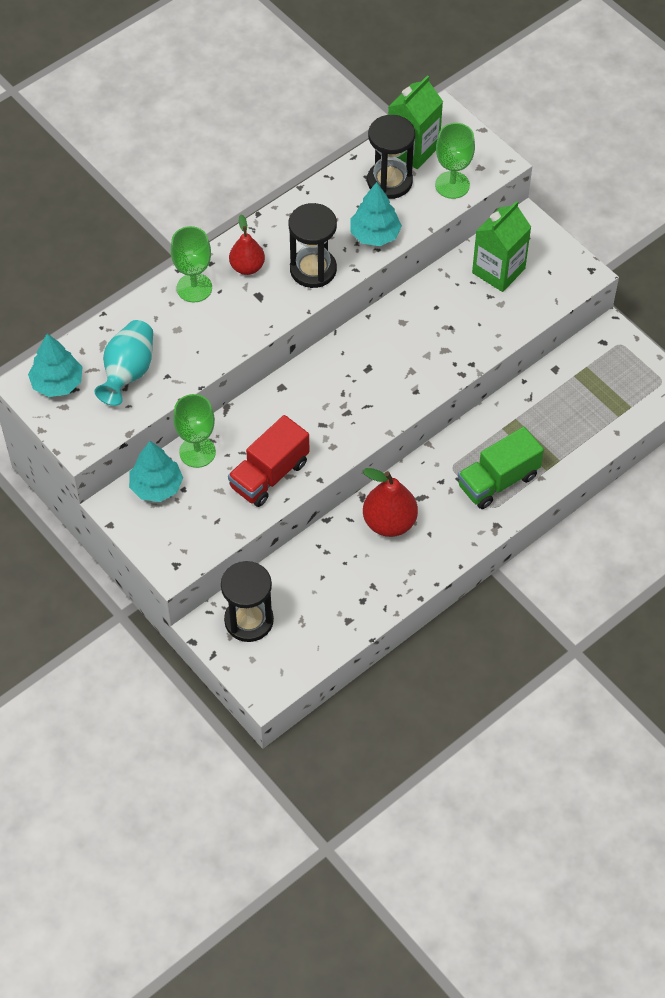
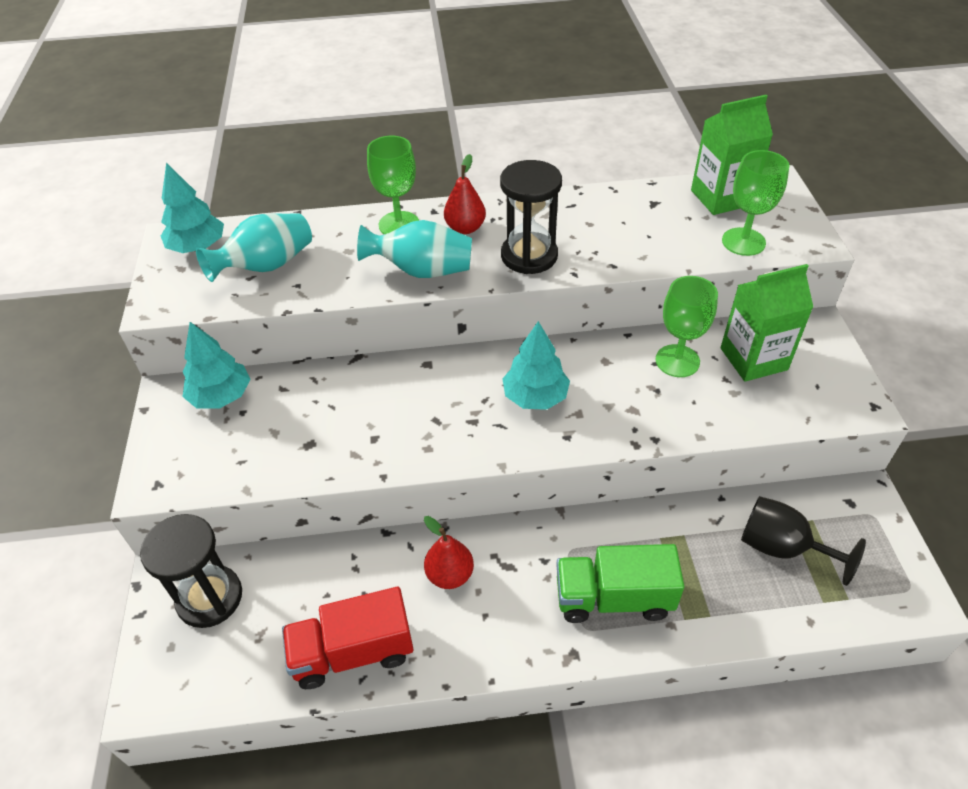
camera: 35 degrees right, 10 degrees down
green goblet [173,394,216,468] -> green goblet moved to [656,276,718,377]
red truck [228,415,309,507] -> red truck moved to [282,587,414,689]
turquoise tree [350,182,402,246] -> turquoise tree moved to [502,321,570,410]
red pear [363,468,418,537] -> red pear [424,516,474,589], size x0.66
black hourglass [367,115,415,199] -> none
none -> turquoise vase [357,220,472,278]
none -> black goblet [741,496,866,586]

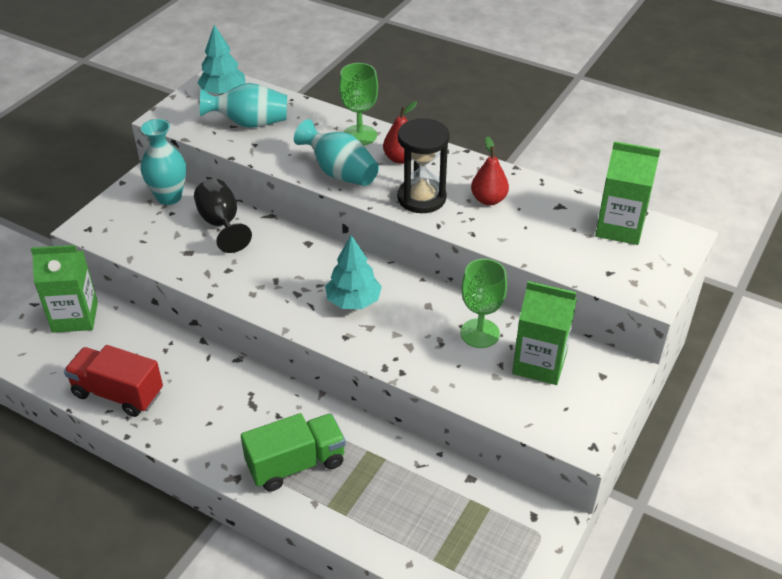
camera: 35 degrees right, 5 degrees down
black hourglass [140,514,242,628] -> green carton [31,245,98,333]
turquoise tree [182,322,250,408] -> turquoise vase [141,119,186,205]
red pear [424,516,474,589] -> red pear moved to [471,136,509,205]
green truck [556,544,684,623] -> green truck turned 120 degrees clockwise [241,413,346,492]
green goblet [722,150,790,256] -> none
black goblet [741,496,866,586] -> black goblet moved to [194,179,252,253]

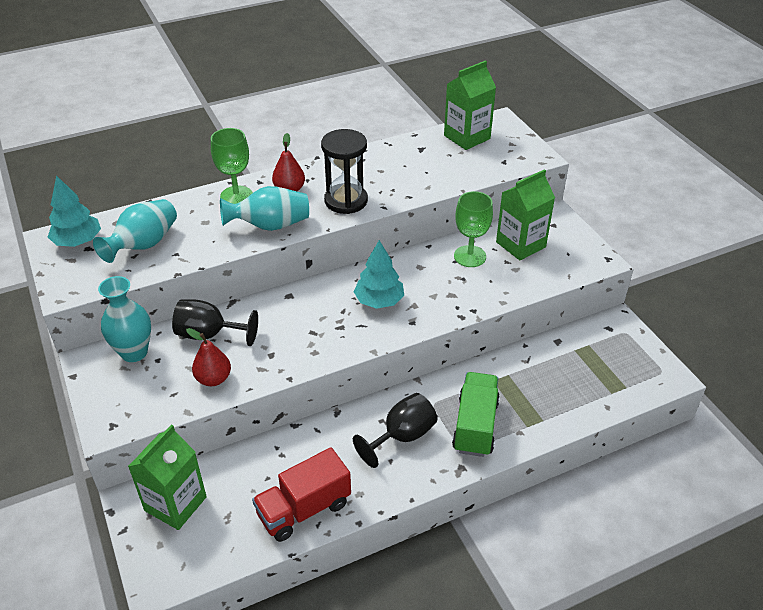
camera: 55 degrees left, 0 degrees up
red pear [471,136,509,205] -> red pear moved to [186,328,231,386]
none -> black goblet [353,393,437,468]

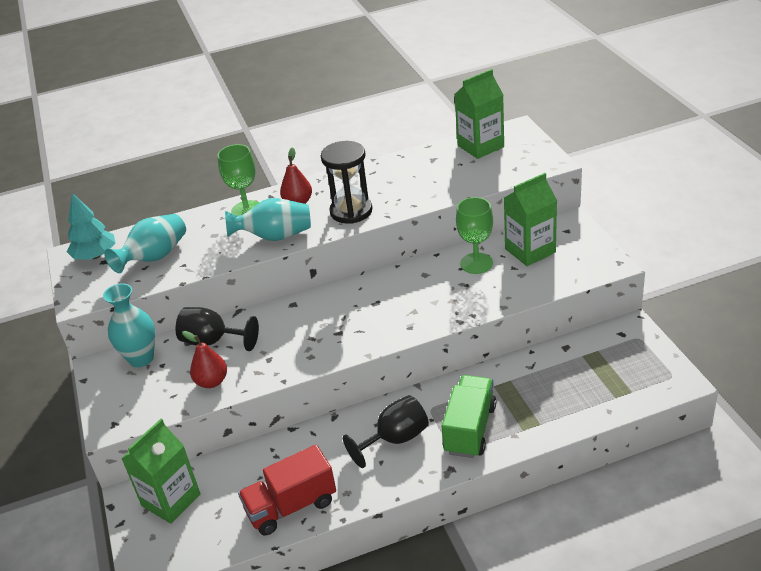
camera: 10 degrees right, 5 degrees down
turquoise tree [354,240,404,309] -> none

